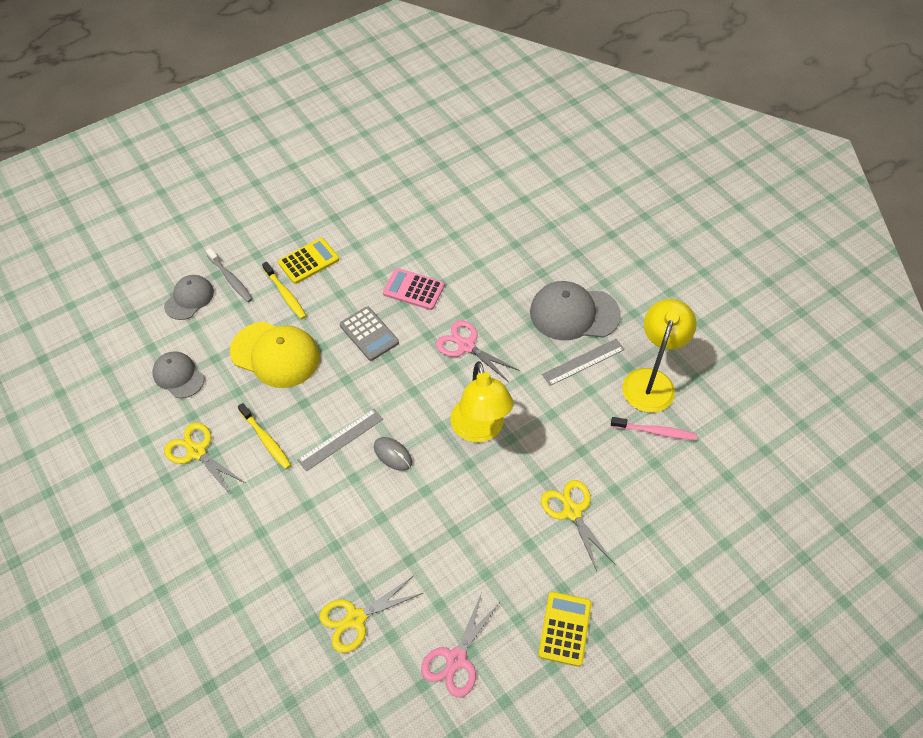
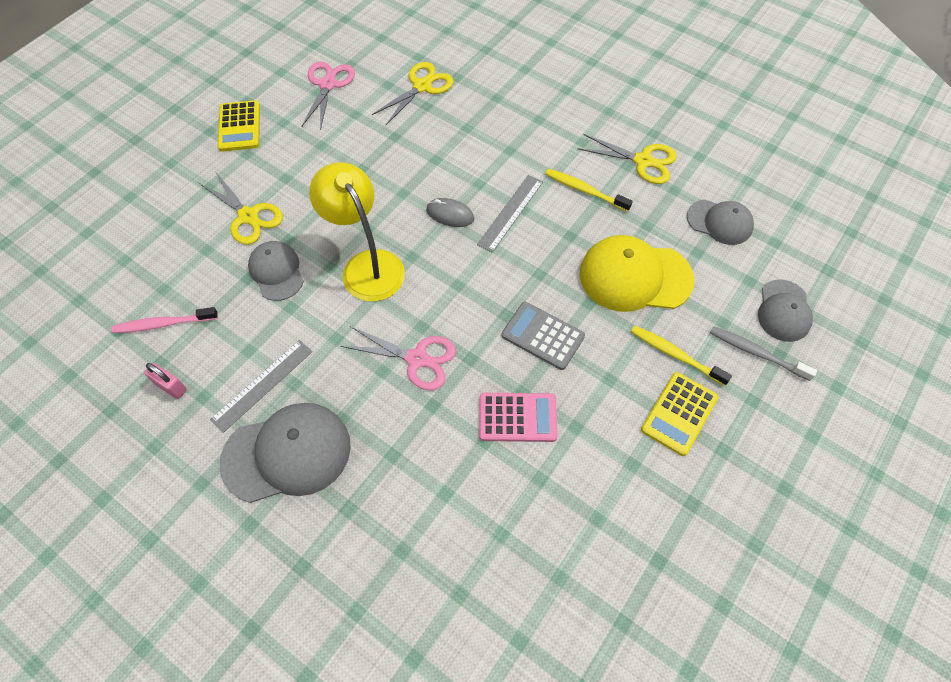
camera: 160 degrees right, 5 degrees up
yellow lamp [622,299,697,413] -> pink padlock [144,363,187,399]
none -> grey cap [248,241,304,301]

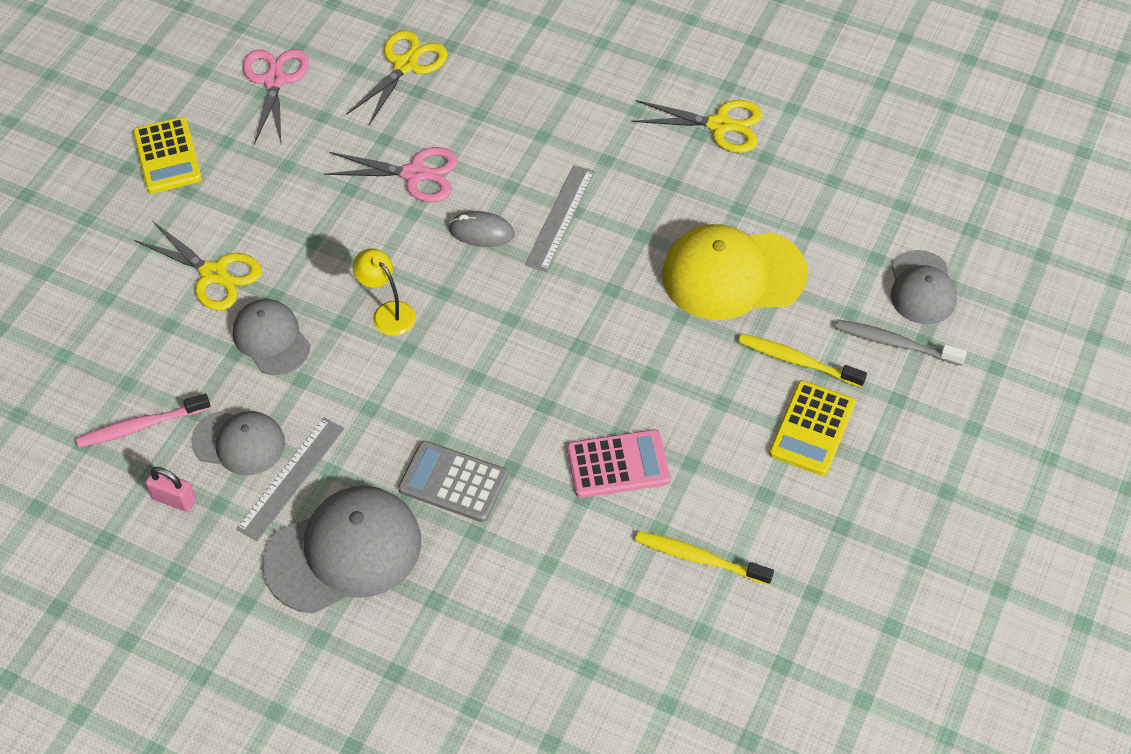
camera: 10 degrees left, 5 degrees down
yellow lamp [309,162,405,302] -> yellow lamp [352,248,416,336], size x0.53
pink scissors [341,326,456,390] -> pink scissors moved to [324,147,458,202]
grey calculator [502,302,585,370] -> grey calculator moved to [398,441,508,522]
yellow toothbrush [545,169,633,212] -> yellow toothbrush moved to [635,531,774,585]
grey cap [687,199,754,245] -> grey cap moved to [191,411,285,475]

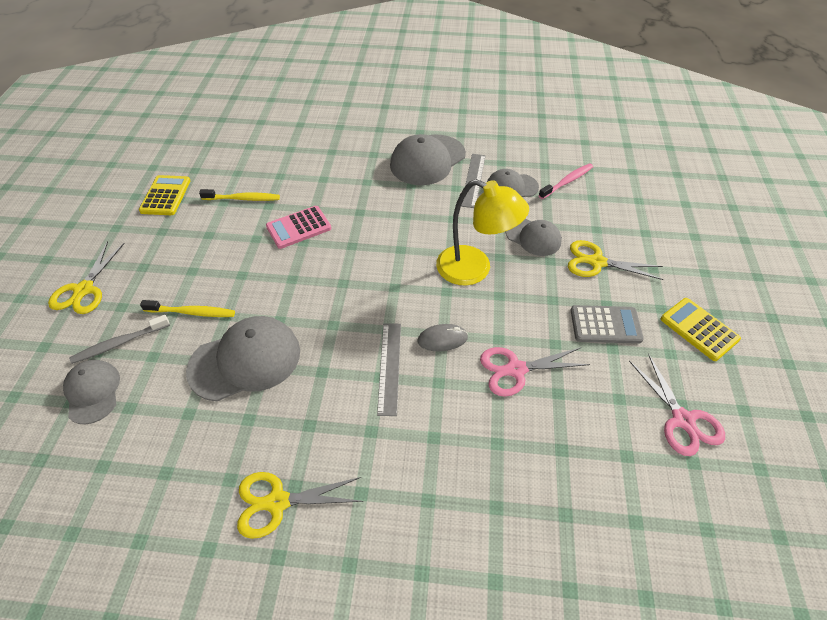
camera: 160 degrees right, 5 degrees down
pink padlock [145,467,196,512] -> none
yellow scissors [346,30,448,125] -> yellow scissors moved to [48,241,125,314]
yellow lamp [352,248,416,336] -> yellow lamp [436,179,529,285], size x1.90
grey calculator [398,441,508,522] -> grey calculator moved to [571,305,644,344]
yellow cap [662,224,808,320] -> grey cap [186,316,300,402]
yellow calculator [769,380,855,476] -> yellow calculator moved to [139,175,191,215]
grey toothbrush [835,319,967,366] -> grey toothbrush turned 150 degrees clockwise [69,315,170,364]

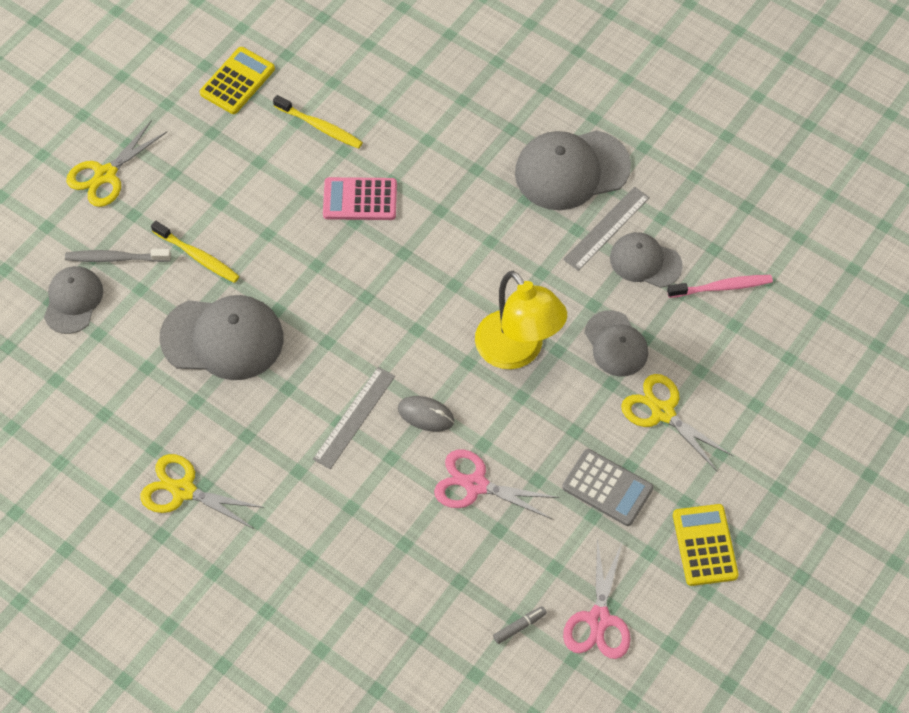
camera: 30 degrees right, 10 degrees up
none -> grey marker [493,606,547,644]

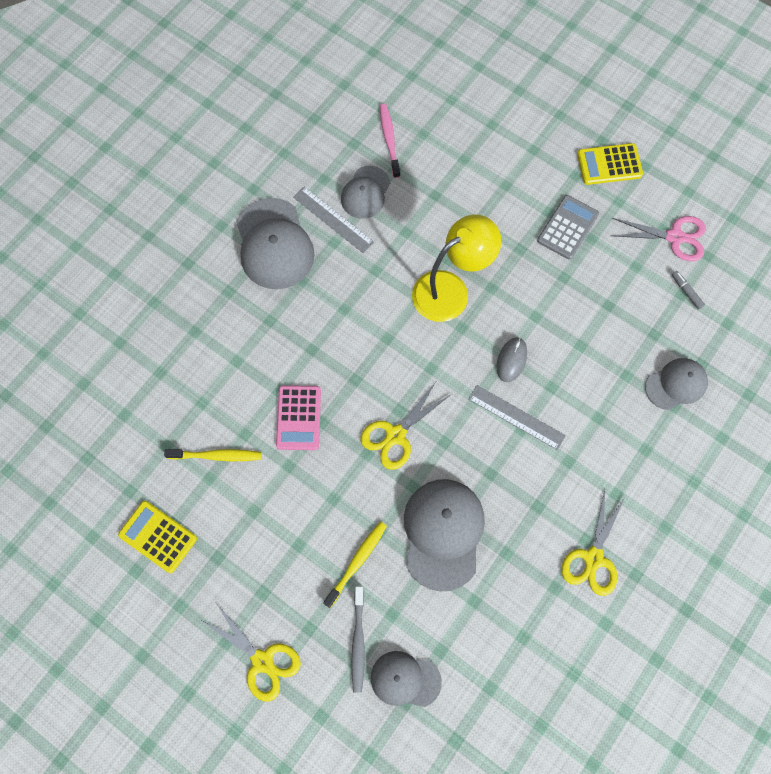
camera: 90 degrees left, 10 degrees up
yellow toothbrush [273,95,363,149] -> yellow toothbrush turned 60 degrees clockwise [164,449,262,461]
pink scissors [434,449,560,519] -> none
grey cap [584,310,648,376] -> grey cap moved to [645,358,708,410]
yellow scissors [621,374,733,472] -> yellow scissors moved to [360,382,450,470]

